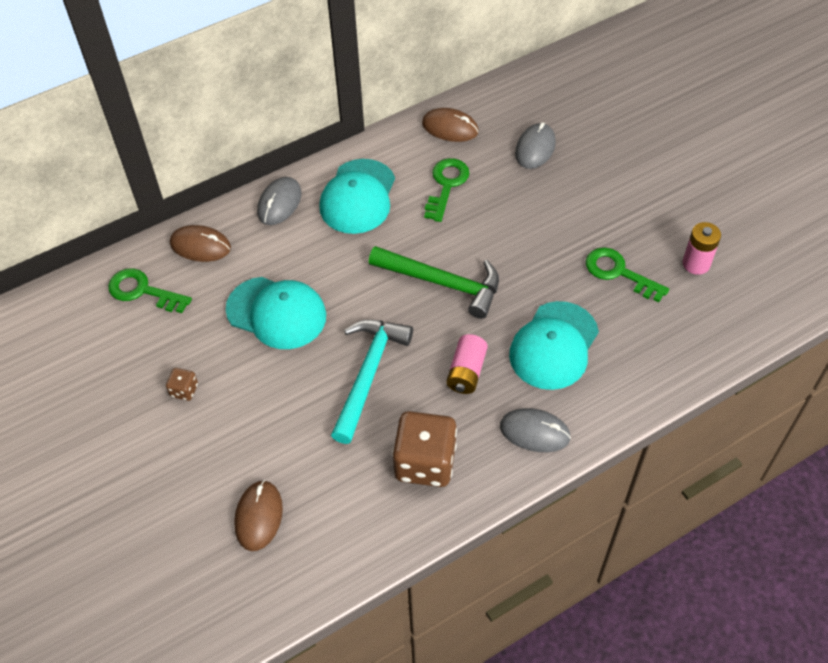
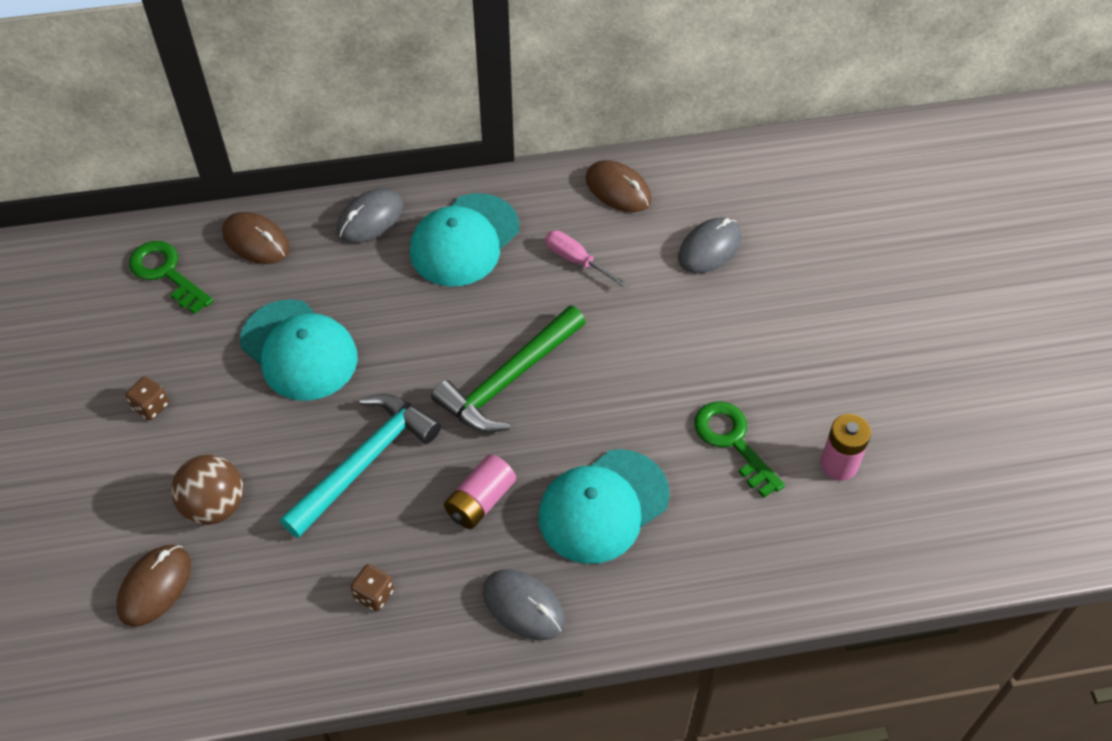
camera: 20 degrees right, 0 degrees up
green hammer [369,246,499,319] -> green hammer turned 90 degrees clockwise [431,305,586,433]
brown dice [392,411,457,487] -> brown dice [350,564,394,612], size x0.45
green key [424,158,469,222] -> pink screwdriver [545,230,627,287]
none -> brown ball [171,455,243,525]

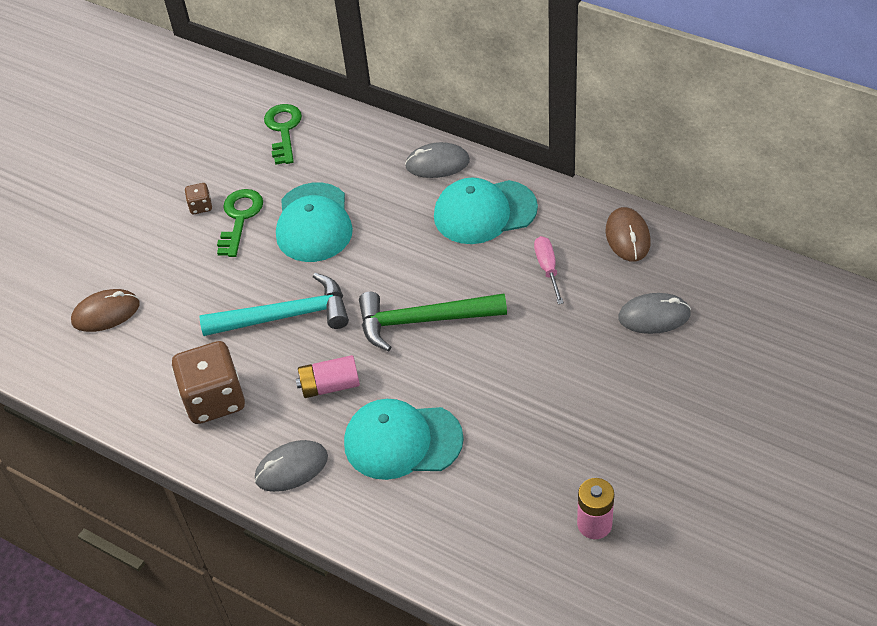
camera: 45 degrees right, 5 degrees down
brown ball [171,455,243,525] -> none
brown mouse [222,212,290,264] -> none
brown dice [350,564,394,612] -> brown dice [172,341,245,424], size x2.25
grey mouse [483,569,565,640] -> grey mouse turned 75 degrees clockwise [255,440,328,492]
green key [695,401,785,498] -> green key moved to [217,189,263,257]

